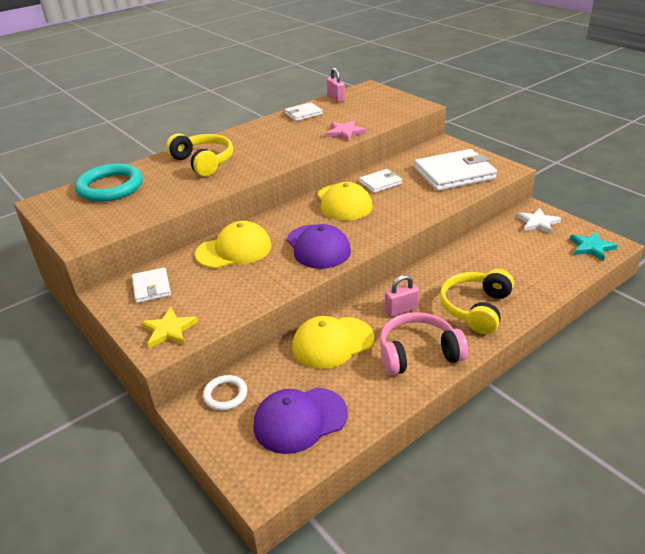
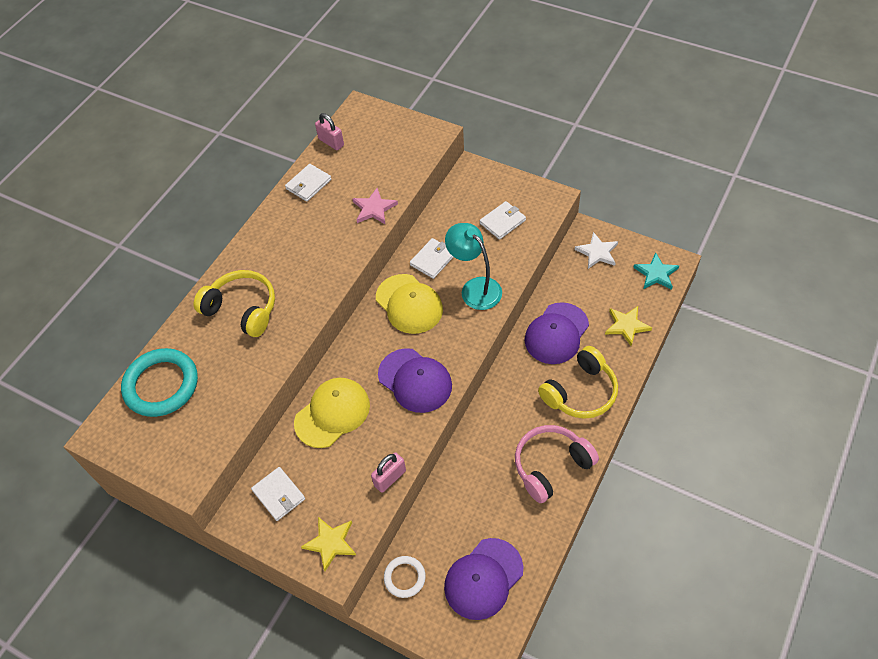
camera: 20 degrees left, 20 degrees up
yellow cap [292,316,374,369] -> none
pink padlock [385,275,419,317] -> pink padlock moved to [371,452,406,493]
white wallet [414,149,497,191] -> white wallet [480,201,526,240], size x0.52
yellow headphones [440,269,514,334] -> yellow headphones turned 135 degrees counterclockwise [538,346,618,419]
none -> turquoise lamp [445,223,502,310]
none -> purple cap [525,302,589,364]
none -> yellow star [605,306,652,346]

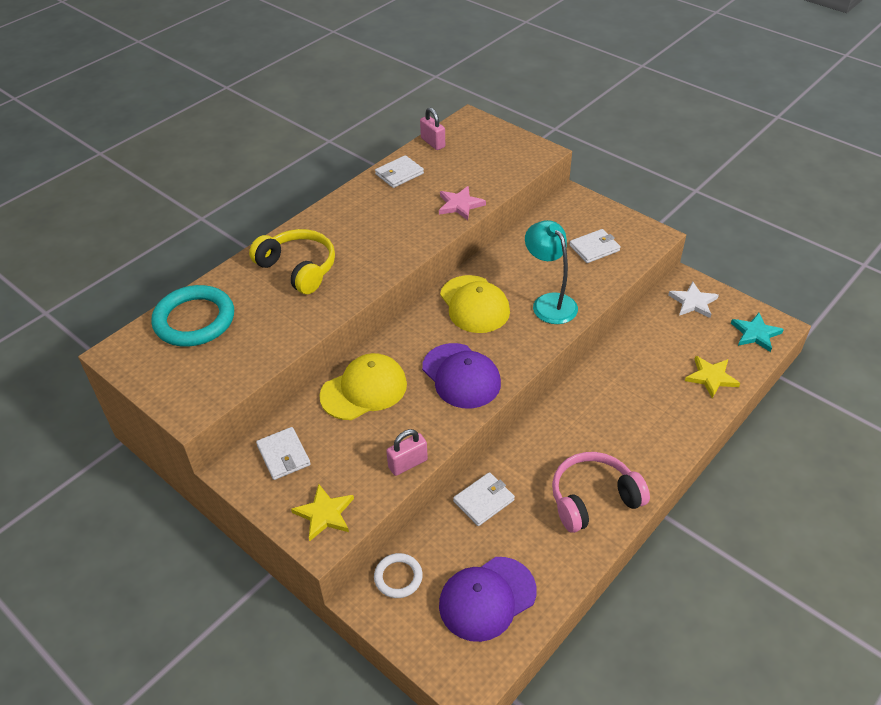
camera: 10 degrees right, 10 degrees down
white wallet [410,238,453,279] -> white wallet moved to [453,472,515,526]
purple cap [525,302,589,364] -> none
yellow headphones [538,346,618,419] -> none

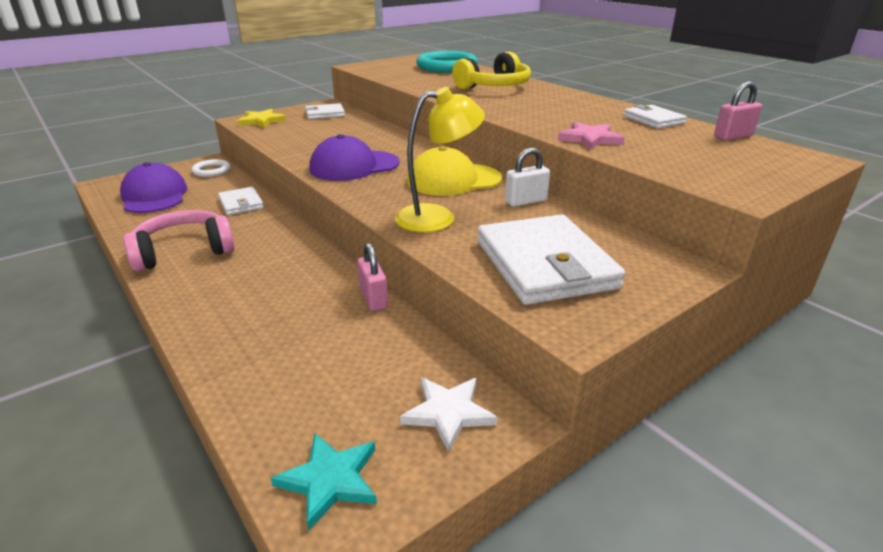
camera: 100 degrees right, 15 degrees down
yellow cap [319,353,407,420] -> none
pink padlock [386,429,428,476] -> pink padlock moved to [357,243,388,311]
turquoise lamp [525,220,578,324] -> yellow lamp [395,87,485,232]
pink headphones [552,452,650,533] -> pink headphones turned 105 degrees counterclockwise [123,210,235,272]
white wallet [569,229,621,263] -> white wallet [477,214,625,305], size x1.93
yellow star [685,356,740,398] -> none
none -> white padlock [505,148,550,207]

